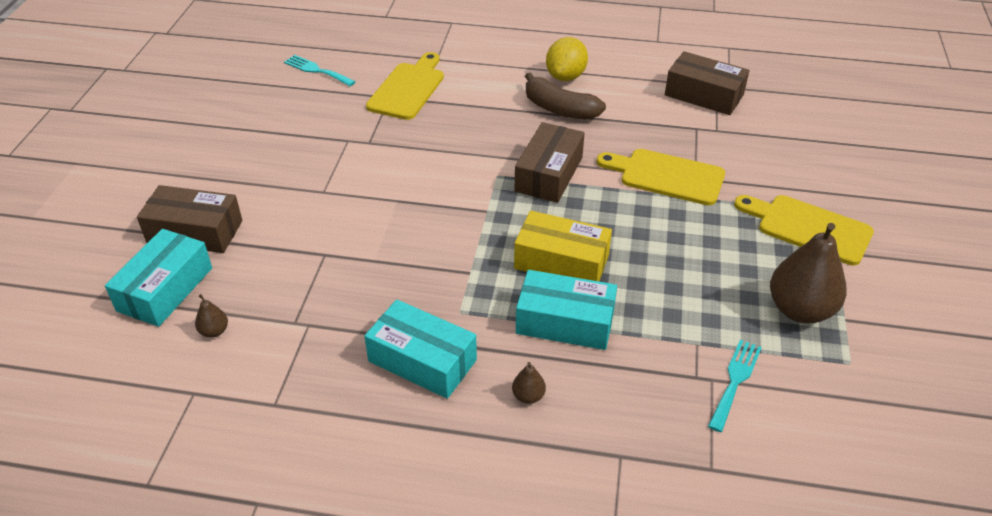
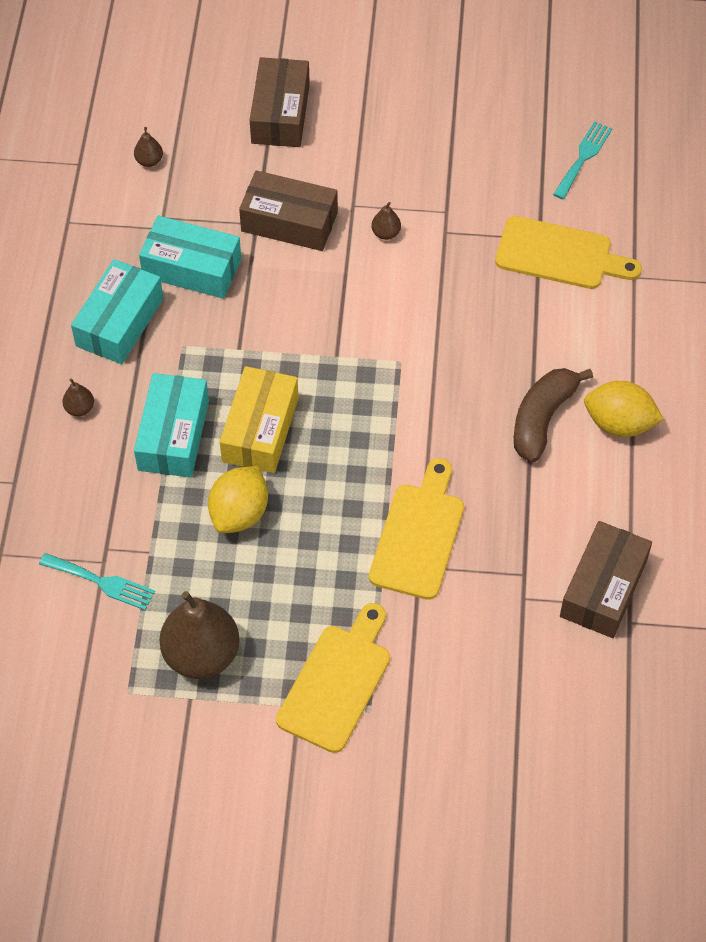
camera: 85 degrees right, 15 degrees up
turquoise box [105,229,212,327] -> turquoise box moved to [139,215,241,299]
brown box [515,122,585,203] -> brown box moved to [239,170,338,251]
none -> yellow lemon [208,466,268,533]
none -> brown pear [371,202,401,240]

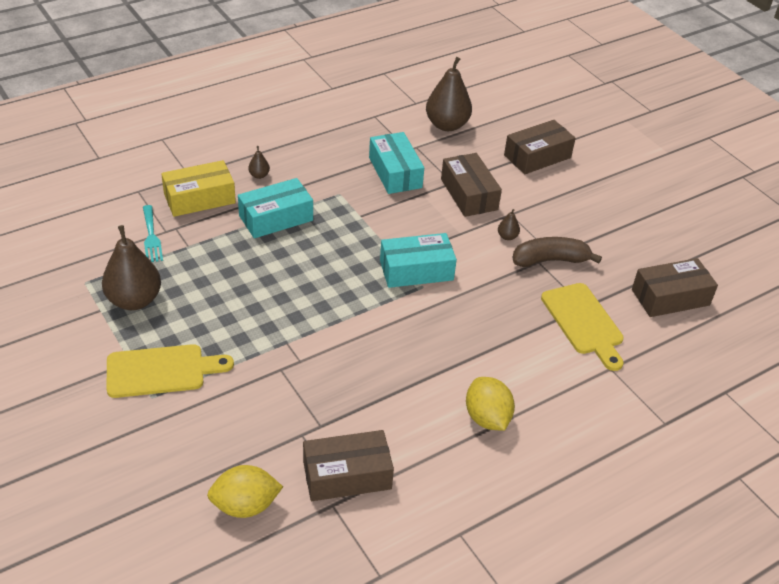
camera: 50 degrees right, 15 degrees down
turquoise box [71,259,163,364] -> turquoise box moved to [380,233,457,288]
brown pear [134,127,163,167] -> brown pear [426,57,472,131], size x2.33
yellow lemon [208,466,268,533] -> yellow lemon moved to [207,465,283,518]
yellow box [220,366,298,473] -> yellow box moved to [161,160,236,217]
yellow cutting board [369,458,464,600] -> none
brown banana [514,368,593,462] -> brown banana moved to [512,237,602,267]
turquoise fork [553,121,612,199] -> brown box [632,258,718,317]

